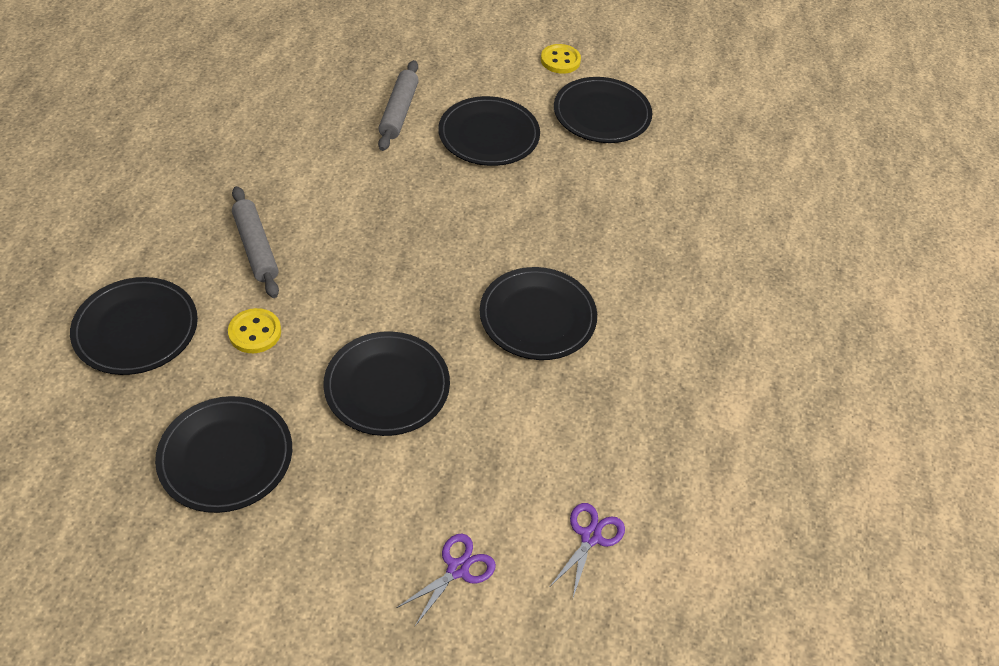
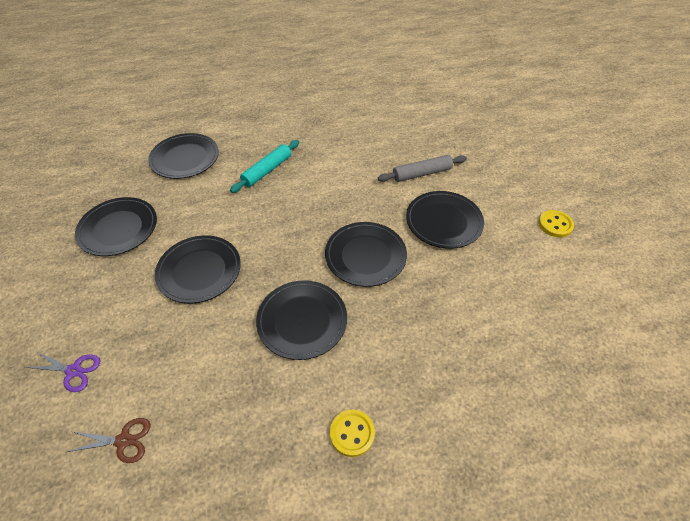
camera: 65 degrees right, 0 degrees up
yellow button [228,308,281,353] -> yellow button moved to [330,410,375,457]
grey rolling pin [232,186,279,298] -> turquoise rolling pin [230,140,299,193]
purple scissors [550,503,625,597] -> brown scissors [67,418,151,463]
black plate [554,77,652,143] -> black plate moved to [325,222,407,287]

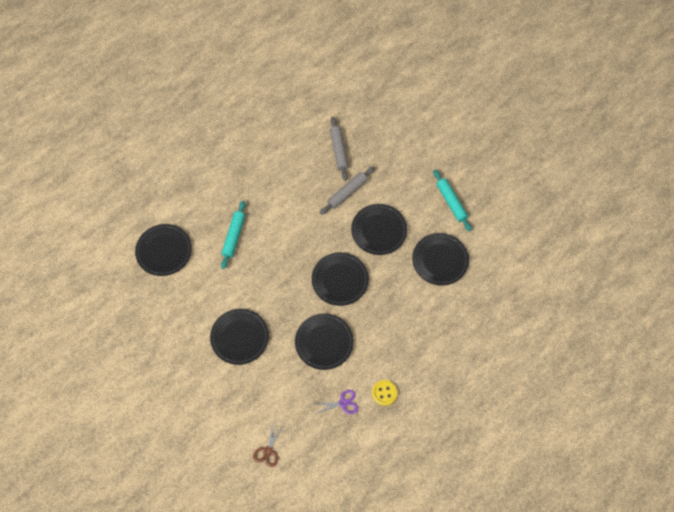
camera: 25 degrees left, 15 degrees up
purple scissors [25,352,100,392] -> purple scissors moved to [312,390,358,414]
brown scissors [67,418,151,463] -> brown scissors turned 135 degrees clockwise [253,425,283,467]
black plate [75,197,157,256] -> black plate moved to [412,233,469,286]
yellow button [539,210,574,237] -> turquoise rolling pin [433,170,472,232]
none -> grey rolling pin [330,117,349,181]

